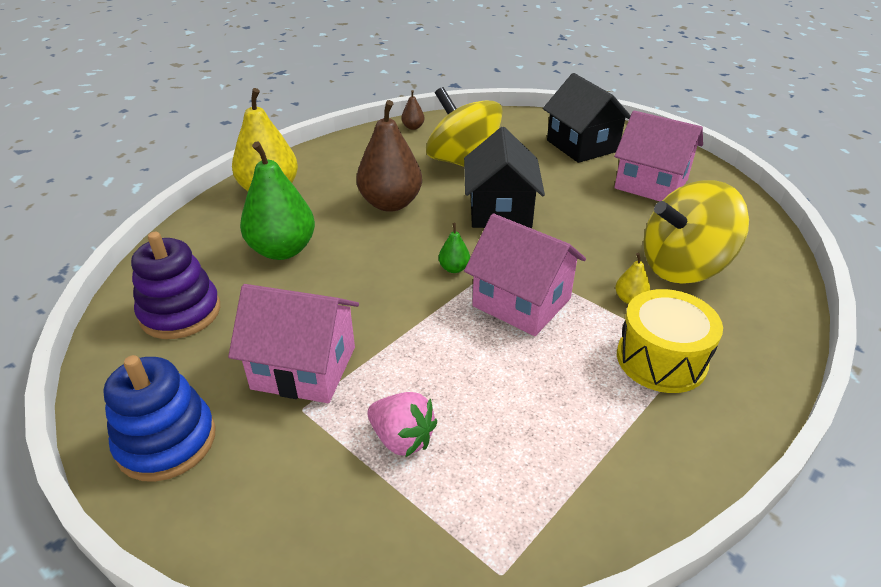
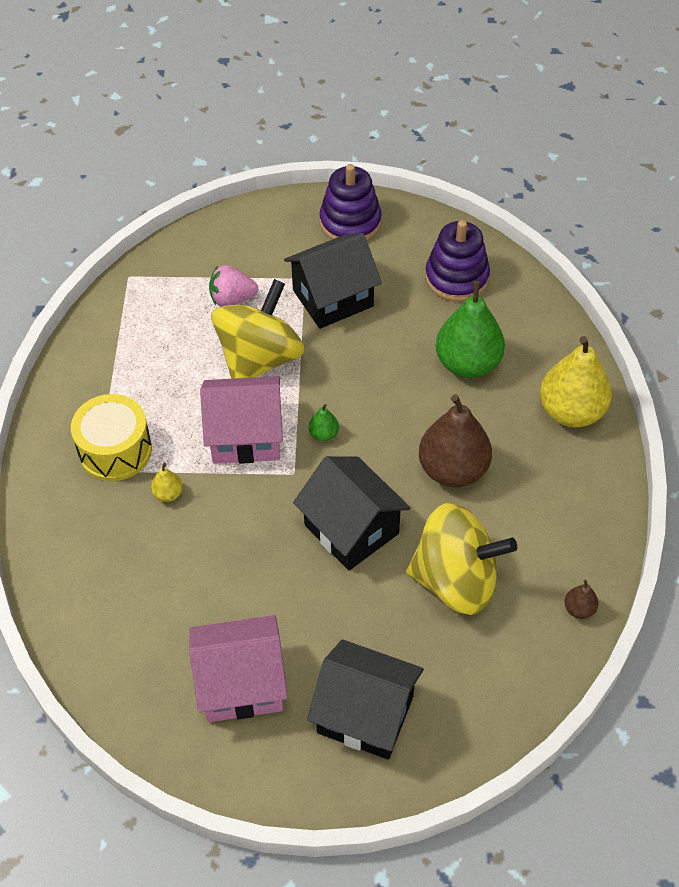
camera: 140 degrees right, 15 degrees up
blue stacking toy [103,355,216,482] -> purple stacking toy [320,164,382,241]
pink house [228,284,359,403] -> black house [284,233,382,329]
yellow spinning top [643,180,749,284] -> yellow spinning top moved to [211,279,305,379]

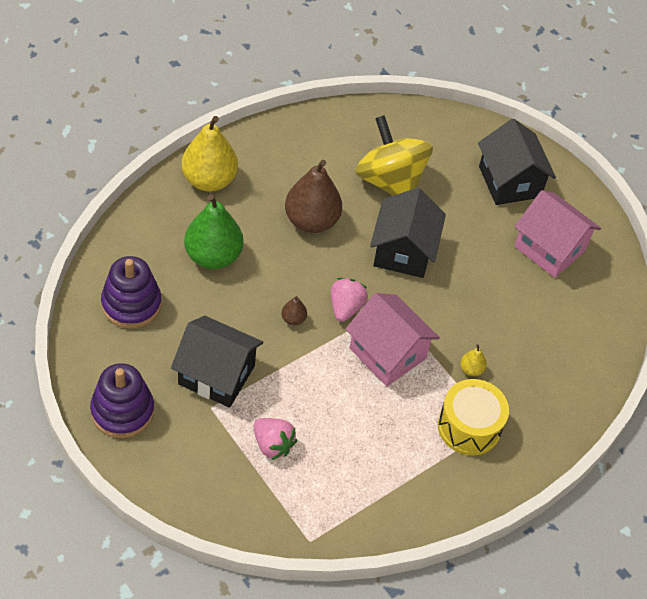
camera: 135 degrees left, 0 degrees up
yellow spinning top [211,279,305,379] -> none
green pear [309,404,339,441] -> pink strawberry [331,278,368,322]
brown pear [564,579,599,619] -> brown pear moved to [281,296,307,326]

